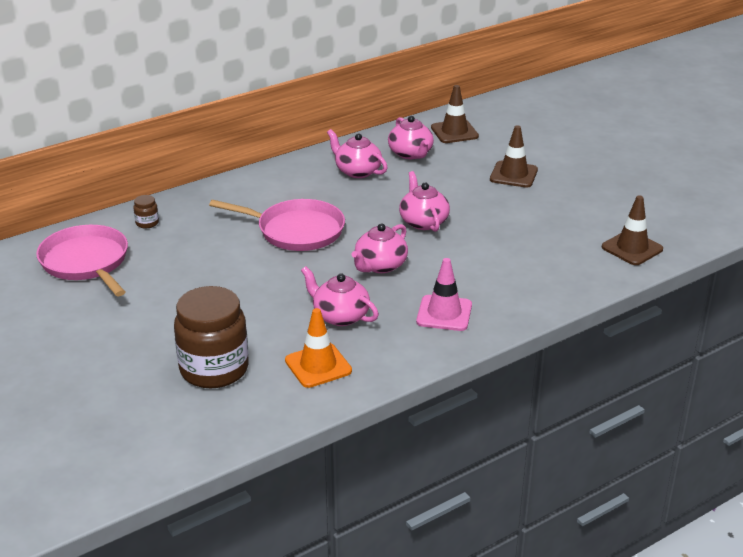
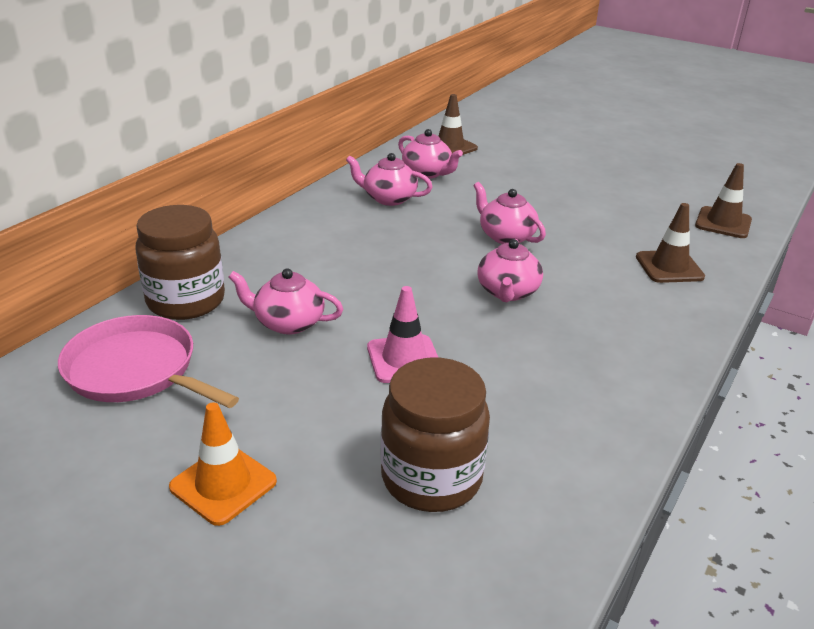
camera: 25 degrees left, 0 degrees up
brown jar [134,195,159,228] -> brown jar [135,205,225,320], size x2.49
pink pan [209,199,345,251] -> none
orange traffic cone [285,308,352,388] -> orange traffic cone moved to [169,402,277,526]
pink teapot [301,266,379,326] -> pink teapot moved to [228,268,343,335]
pink traffic cone [416,258,472,331] -> pink traffic cone moved to [367,286,439,383]
brown traffic cone [490,125,538,188] -> brown traffic cone moved to [636,203,705,283]

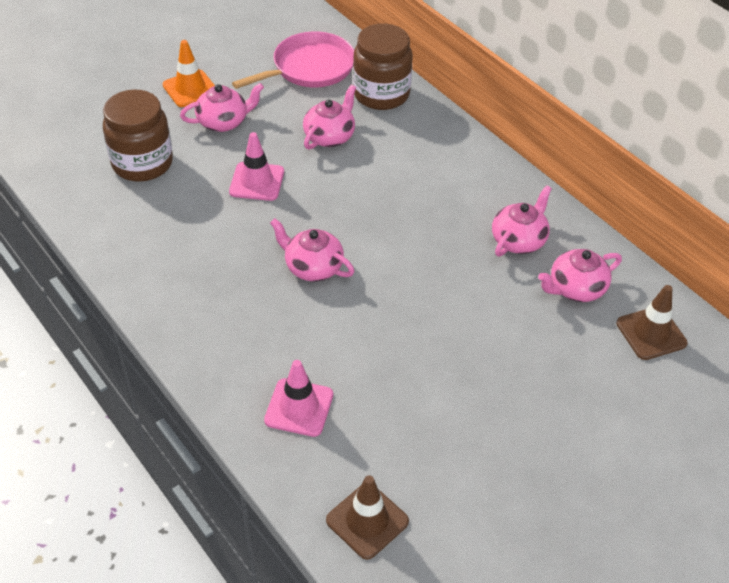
camera: 110 degrees right, 15 degrees up
pink teapot [473,182,546,244] -> pink teapot moved to [180,83,264,132]
brown traffic cone [636,203,705,283] -> pink traffic cone [264,360,333,437]

